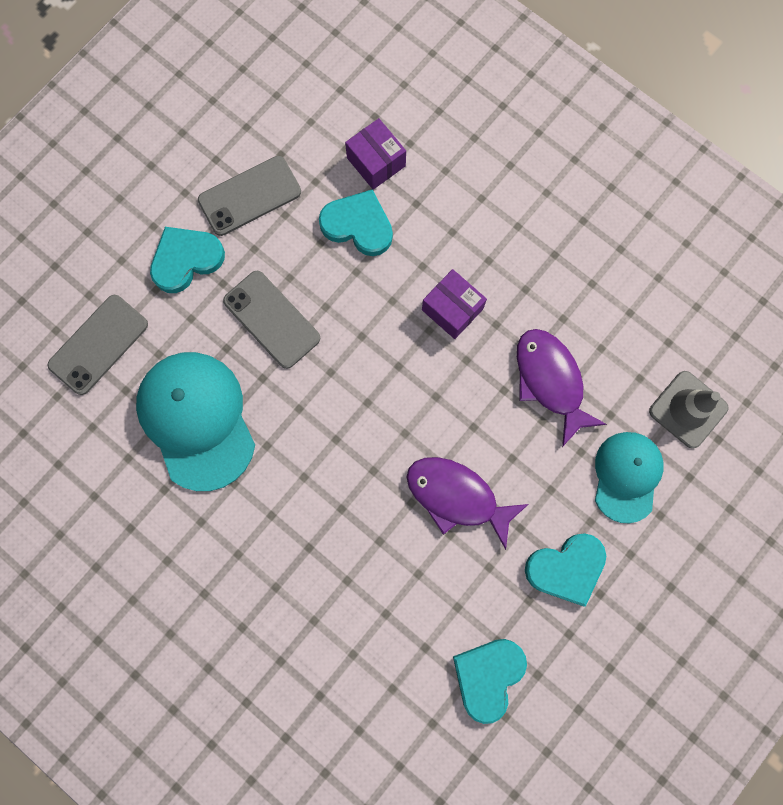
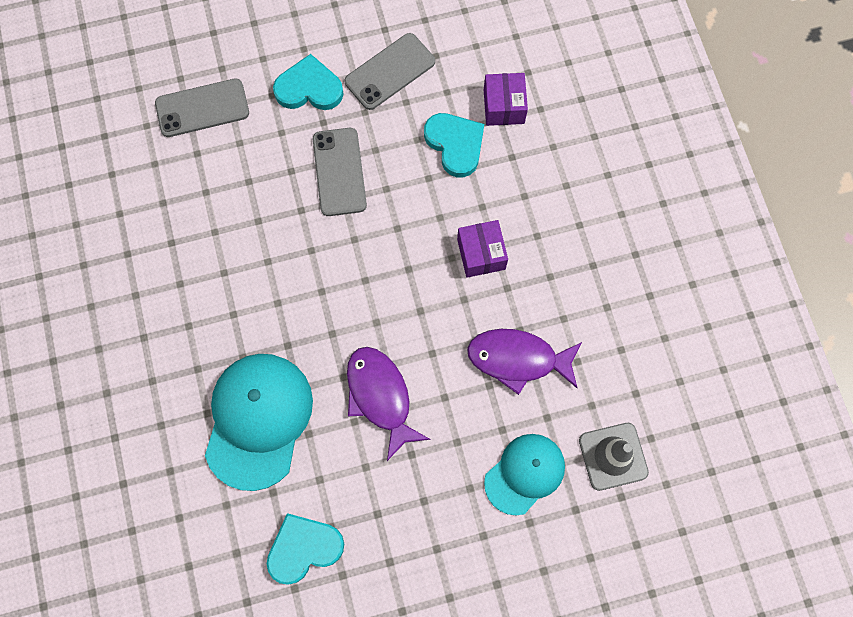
camera: 35 degrees right, 5 degrees down
turquoise cap [136,352,255,491] -> turquoise cap moved to [205,354,313,491]
grey phone [198,156,301,236] -> grey phone turned 45 degrees counterclockwise [344,33,435,110]
purple fish [517,329,607,447] -> purple fish turned 90 degrees counterclockwise [467,329,582,395]
turquoise heart [525,533,606,607] -> none

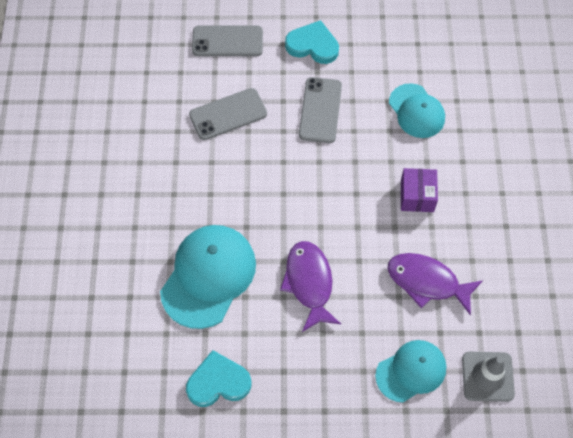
camera: 15 degrees right, 10 degrees down
grey phone [344,33,435,110] -> grey phone moved to [189,88,267,140]
turquoise heart [424,113,484,177] -> turquoise cap [389,83,445,138]
purple box [484,73,528,126] -> none

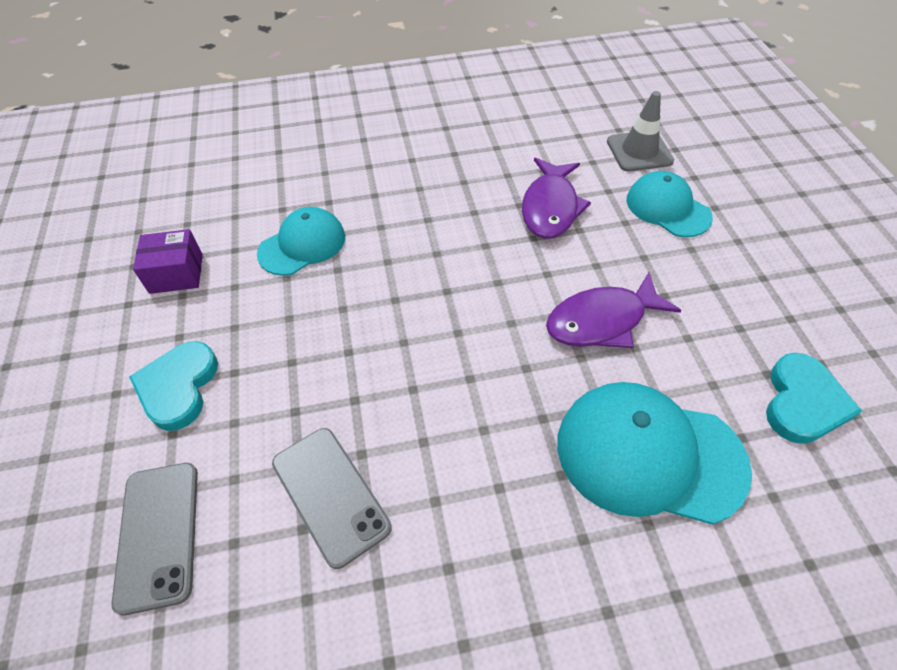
camera: 100 degrees left, 10 degrees down
turquoise heart [186,350,251,407] -> turquoise heart turned 135 degrees counterclockwise [766,353,862,444]
grey phone [299,77,342,143] -> none
purple box [401,168,438,212] -> purple box moved to [133,229,203,294]

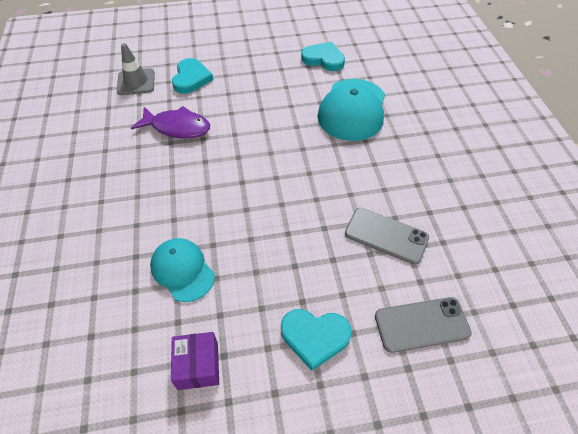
camera: 90 degrees left, 0 degrees up
grey phone [272,428,392,569] -> grey phone turned 60 degrees clockwise [345,208,429,265]
purple fish [546,272,682,348] -> none
turquoise cap [627,171,713,237] -> turquoise heart [172,58,213,94]

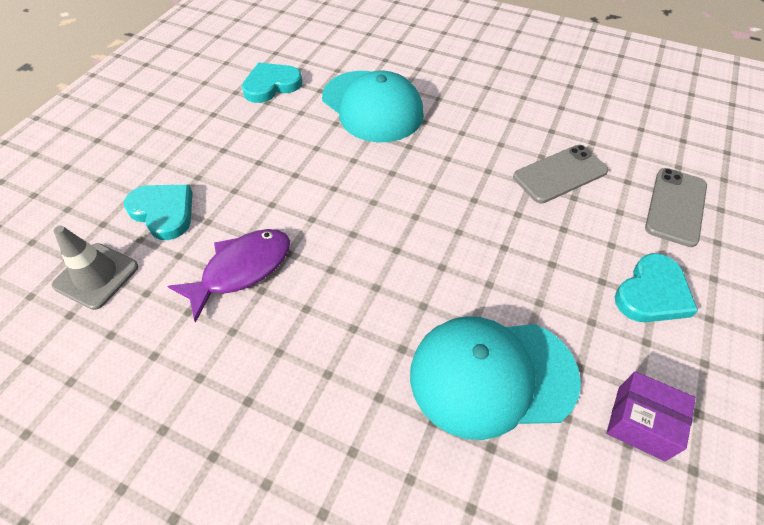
camera: 55 degrees left, 0 degrees up
turquoise cap [150,238,215,302] -> turquoise cap [410,316,581,440], size x1.58

